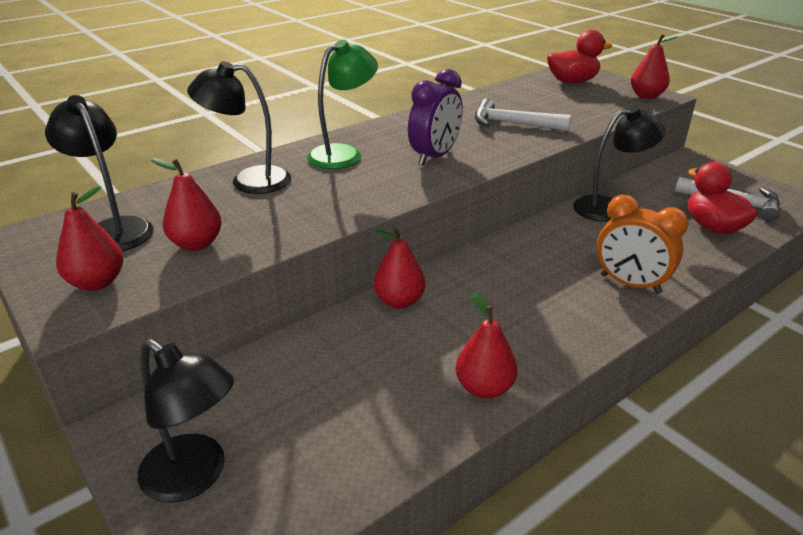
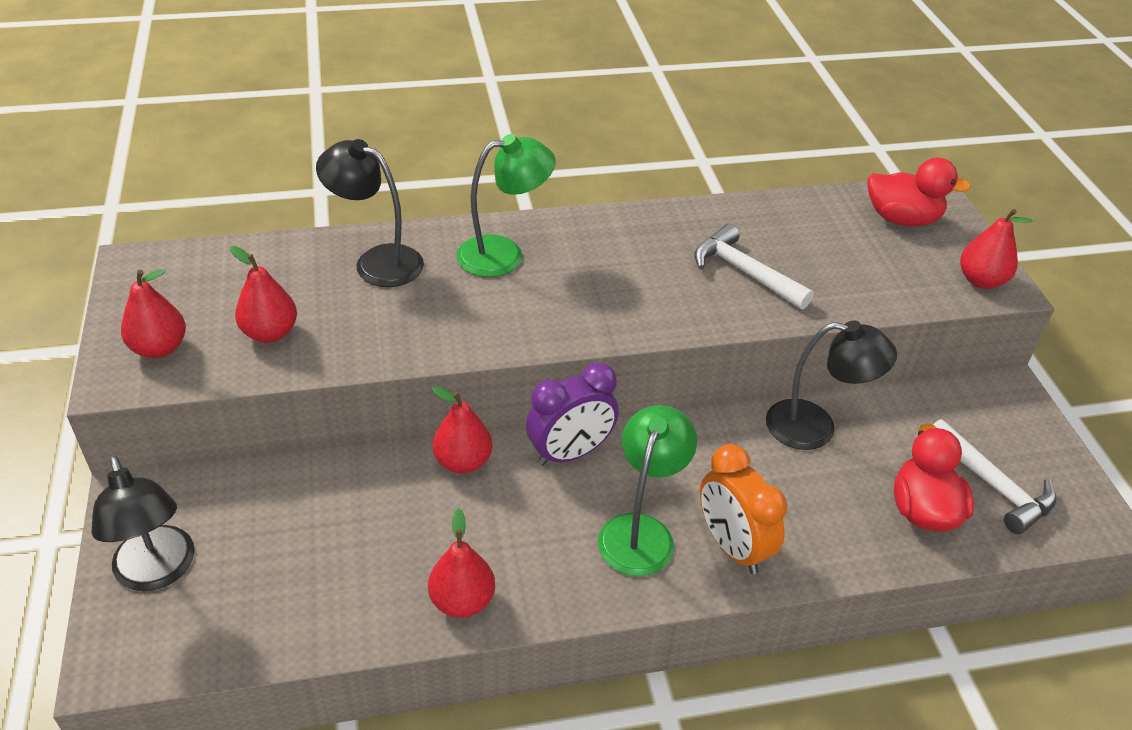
camera: 25 degrees right, 10 degrees up
black lamp [45,95,153,251] -> none
purple clock [408,69,463,166] -> purple clock moved to [526,362,619,466]
none -> green lamp [598,405,697,576]

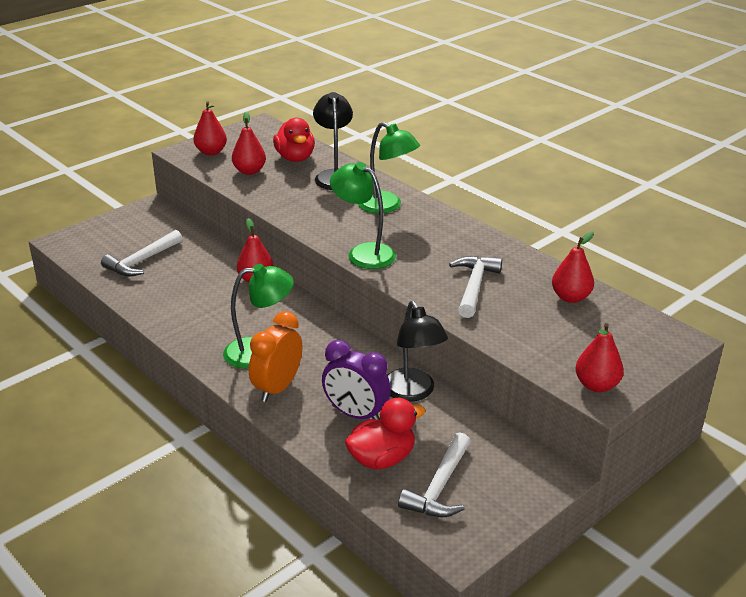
camera: 60 degrees right, 10 degrees down
black lamp [91,455,195,591] -> none
red pear [428,508,495,618] -> red pear moved to [552,232,594,303]
purple clock [526,362,619,466] -> purple clock moved to [322,340,391,420]
red duck [867,157,971,226] -> red duck moved to [273,118,315,162]
none -> white hammer [101,230,183,276]
none -> green lamp [330,162,396,269]

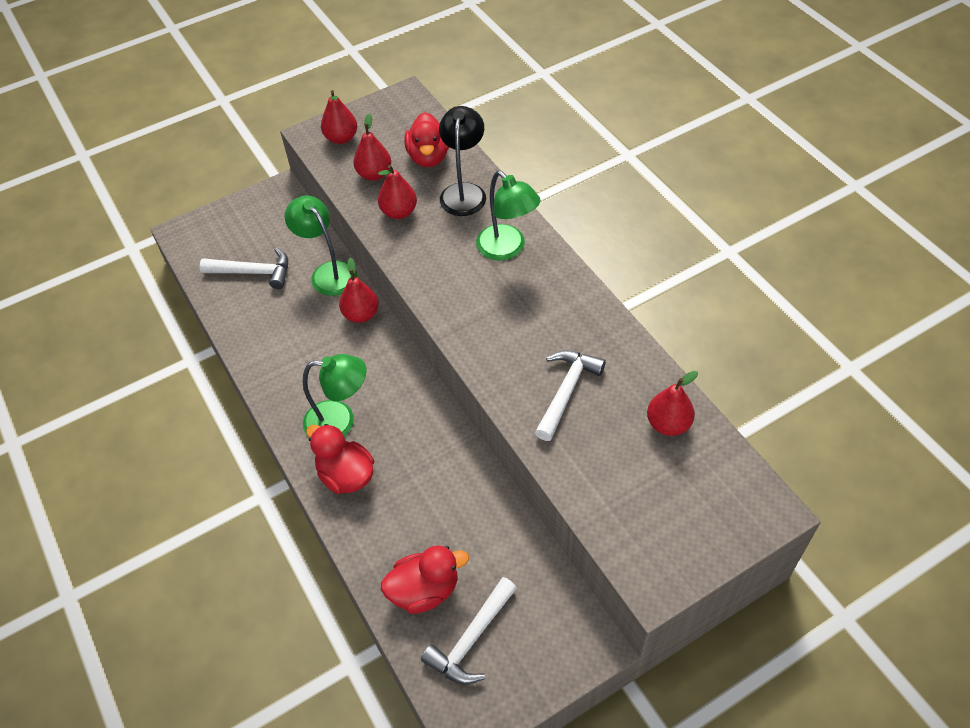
camera: 15 degrees right, 20 degrees up
white hammer [101,230,183,276] -> white hammer turned 135 degrees counterclockwise [200,248,288,289]
orange clock [249,311,302,402] -> red duck [306,424,374,494]
purple clock [322,340,391,420] -> none
green lamp [330,162,396,269] -> green lamp moved to [285,196,357,296]
black lamp [387,301,448,402] -> none
red pear [575,323,624,392] -> red pear moved to [378,165,417,219]

